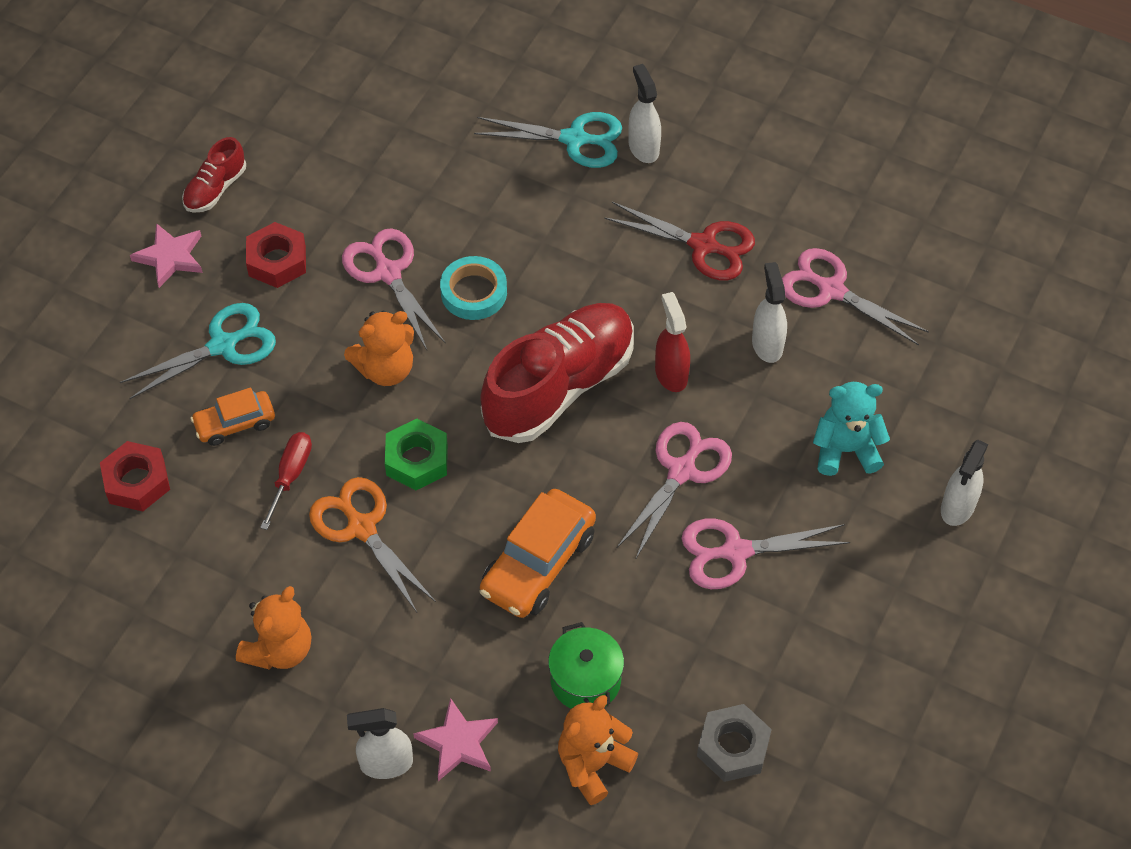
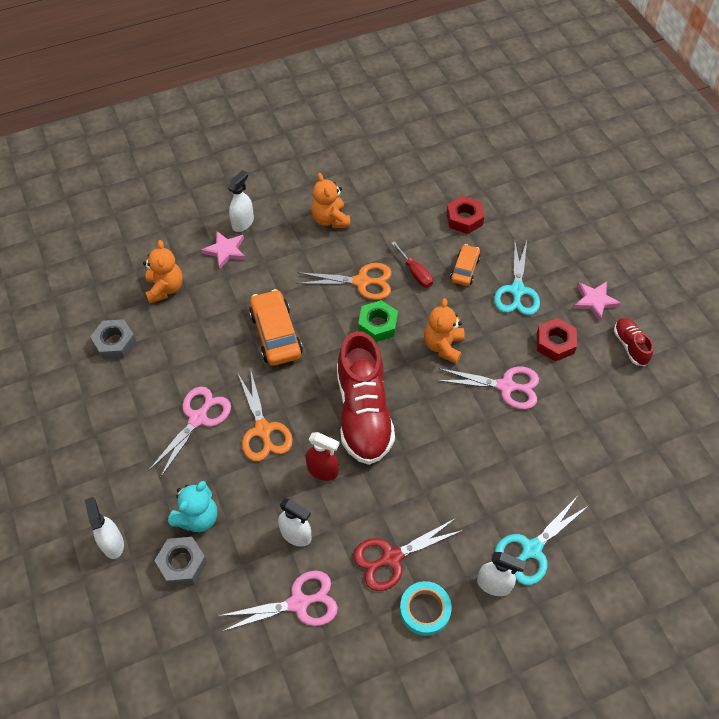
camera: 130 degrees right, 0 degrees up
turquoise tape [440,256,507,320] -> turquoise tape moved to [400,581,452,636]
green pot [548,622,624,709] -> none
pink scissors [617,422,732,558] -> orange scissors [238,368,293,461]
none -> grey nut [154,537,207,586]

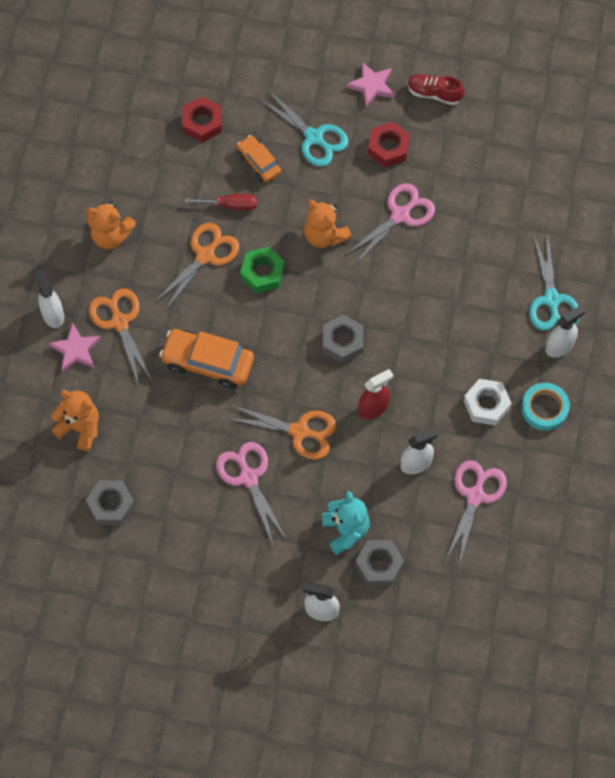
camera: 55 degrees left, 10 degrees up
red shoe [337,331,395,465] -> grey nut [323,315,363,363]
red scissors [353,518,463,591] -> white nut [464,379,511,426]
none -> orange scissors [89,288,152,385]

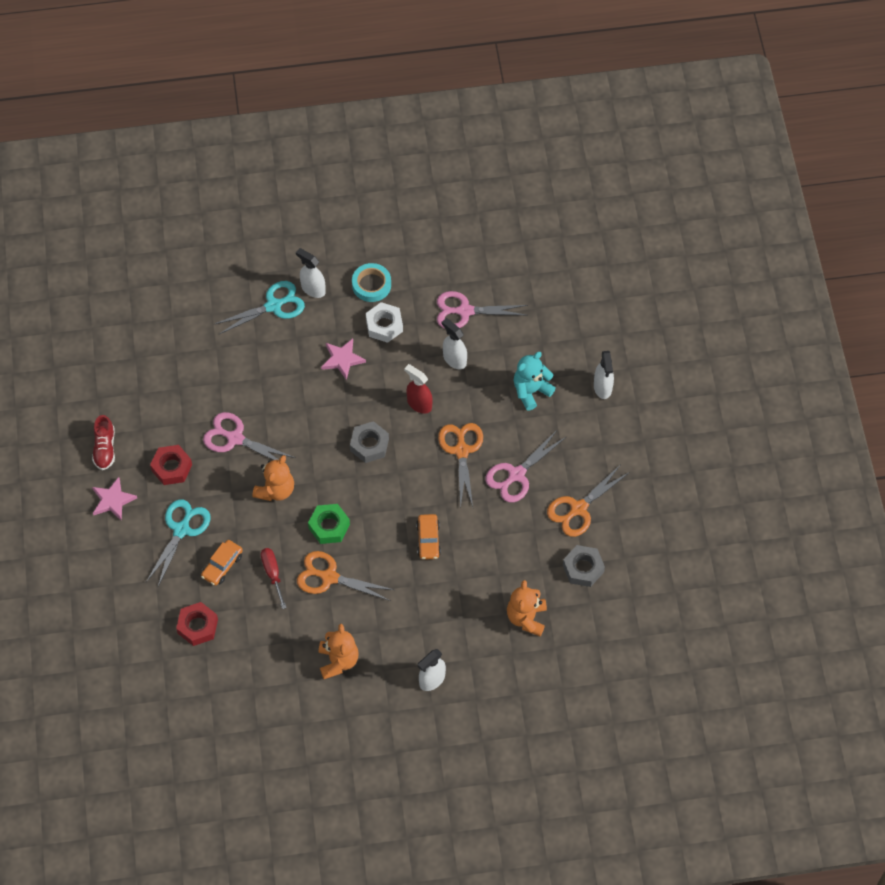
camera: 110 degrees left, 5 degrees down
pink star [48,322,101,372] -> pink star moved to [321,339,366,380]
orange scissors [89,288,152,385] -> orange scissors moved to [547,465,630,537]
orange car [159,329,254,389] -> orange car [416,514,441,560], size x0.60
grey nut [355,540,404,585] -> none

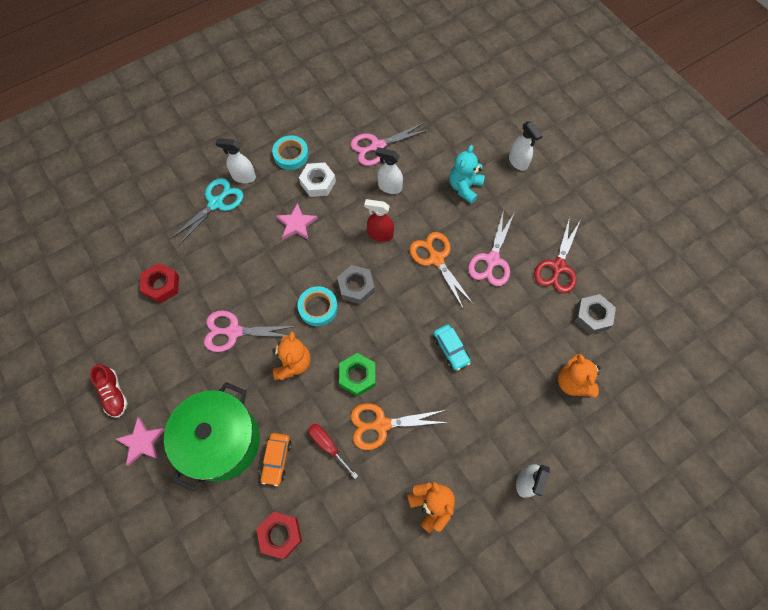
camera: 25 degrees left, 5 degrees up
turquoise scissors [146,499,211,586] -> green pot [164,382,260,492]
red nut [150,445,192,485] -> red nut moved to [140,263,179,303]
orange car [416,514,441,560] -> turquoise car [433,324,471,371]
orange scissors [547,465,630,537] -> red scissors [534,216,580,293]
none -> turquoise tape [298,286,338,326]

